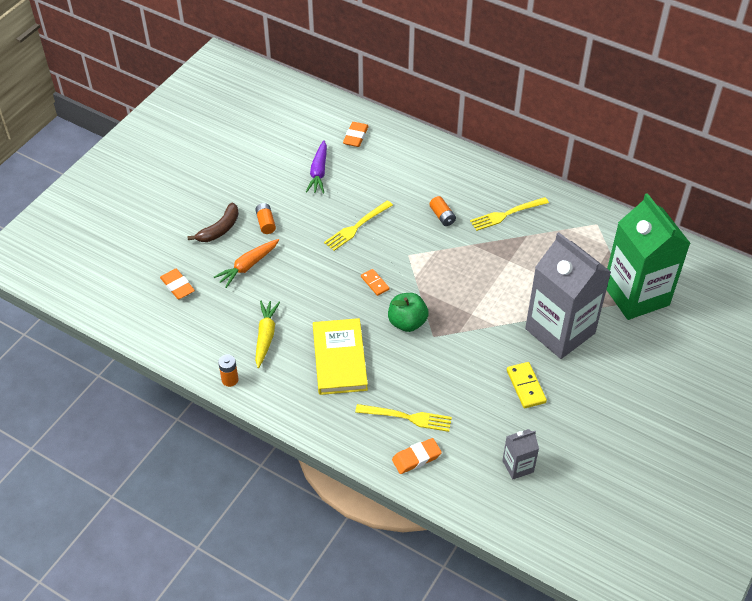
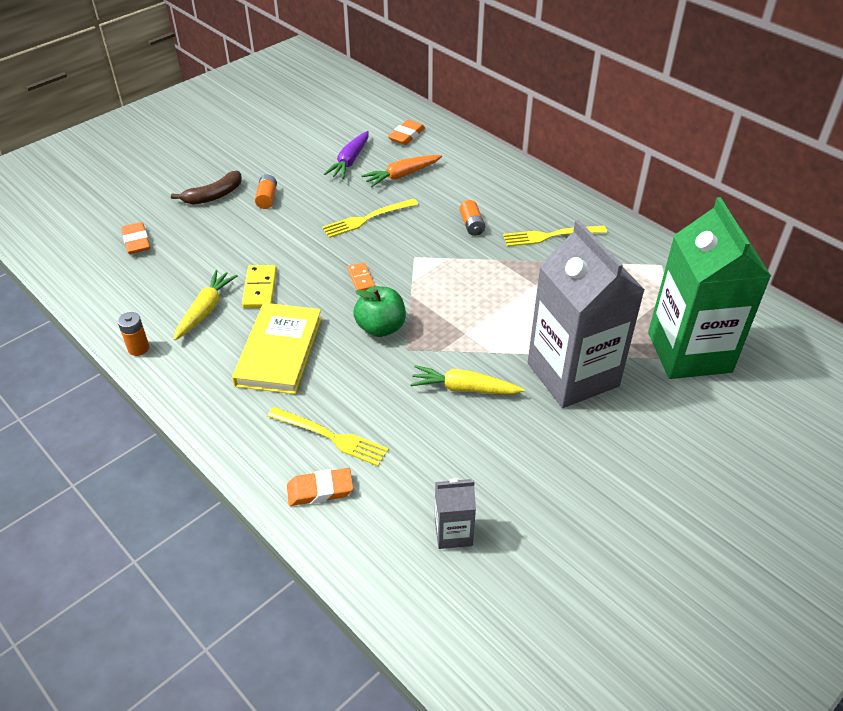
camera: 15 degrees right, 5 degrees down
orange carrot [214,239,279,288] -> orange carrot moved to [361,155,442,187]
yellow domino [507,362,547,408] -> yellow domino moved to [242,265,277,308]
none -> yellow carrot [410,365,525,394]

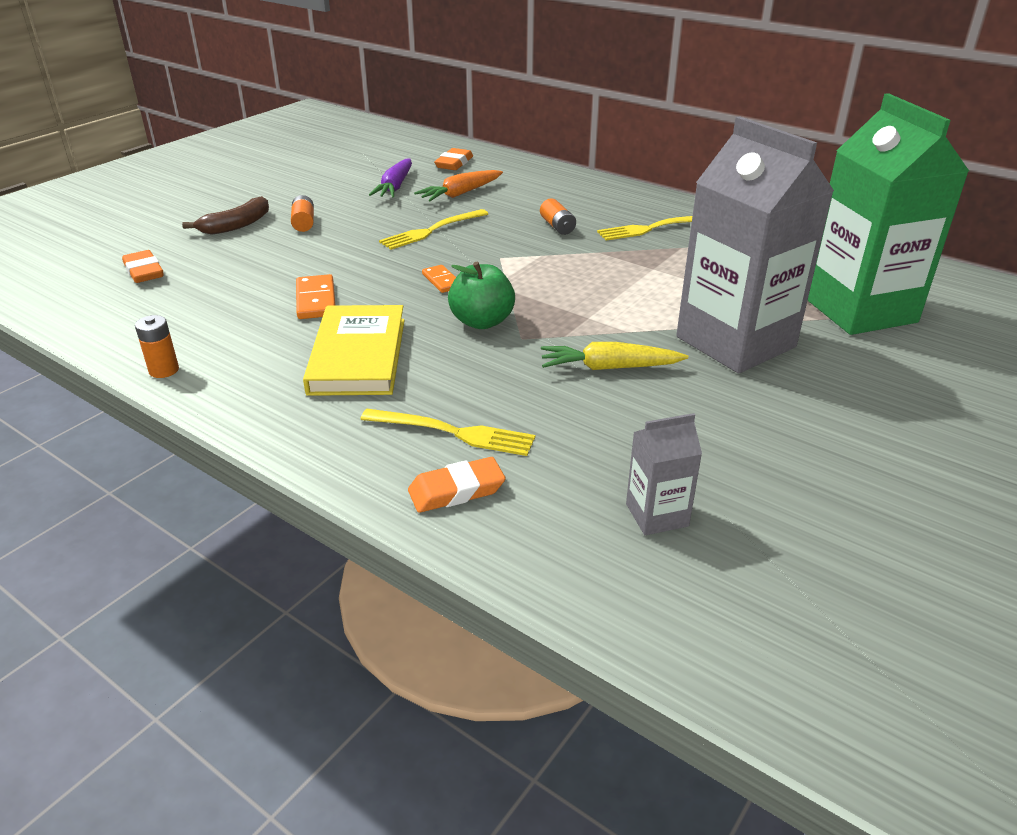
camera: 10 degrees left, 10 degrees down
yellow carrot [174,270,238,341] -> none
yellow domino [242,265,277,308] -> orange domino [296,274,336,319]

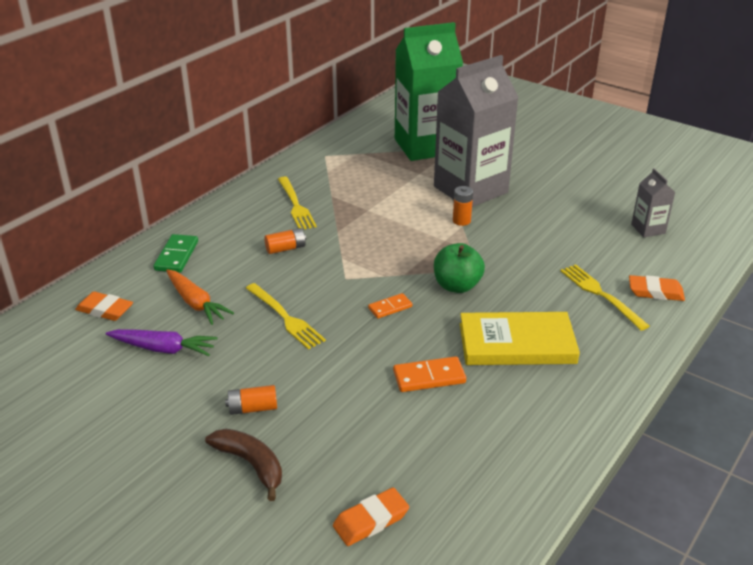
camera: 90 degrees left, 0 degrees up
orange battery [135,315,179,378] -> orange battery moved to [453,186,473,226]
yellow fork [360,409,535,456] -> yellow fork turned 45 degrees counterclockwise [561,264,650,331]
orange eraser [408,457,506,513] -> orange eraser turned 60 degrees counterclockwise [629,275,685,301]
yellow carrot [541,342,688,370] -> none
none -> green domino [154,234,198,273]

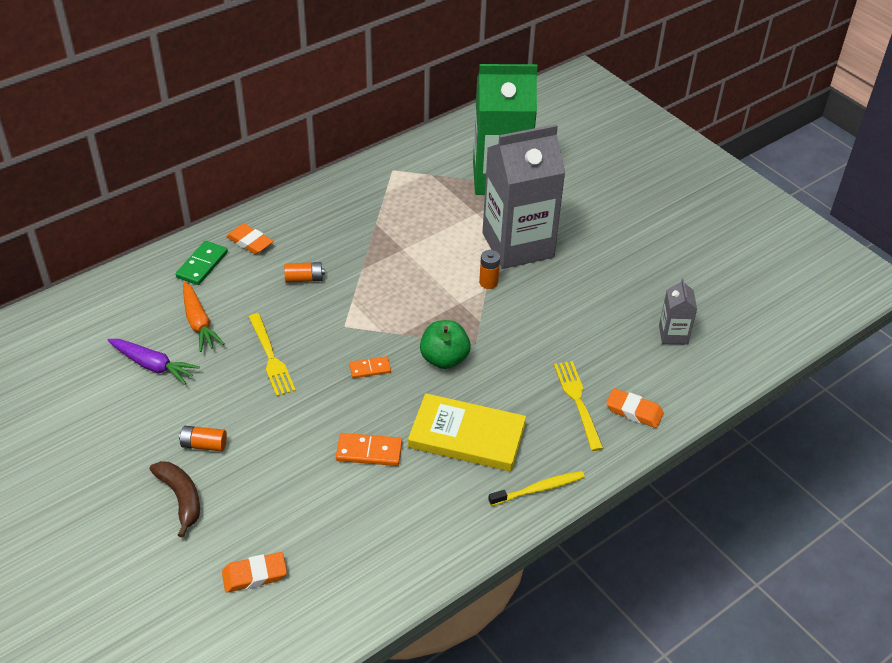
camera: 15 degrees right, 10 degrees up
orange eraser [75,292,133,321] -> orange eraser moved to [226,224,273,255]
yellow fork [278,177,317,229] -> none
none -> yellow toothbrush [488,471,585,506]

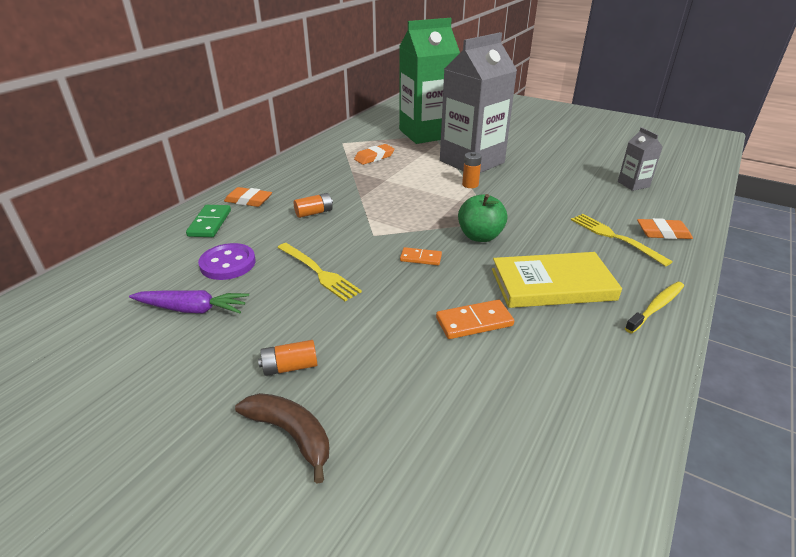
camera: 20 degrees left, 10 degrees down
orange carrot [183,282,224,352] -> purple button [198,243,256,280]
orange eraser [222,552,287,593] -> orange eraser moved to [354,144,394,165]
orange domino [349,356,391,378] -> orange domino turned 45 degrees clockwise [400,247,442,265]

